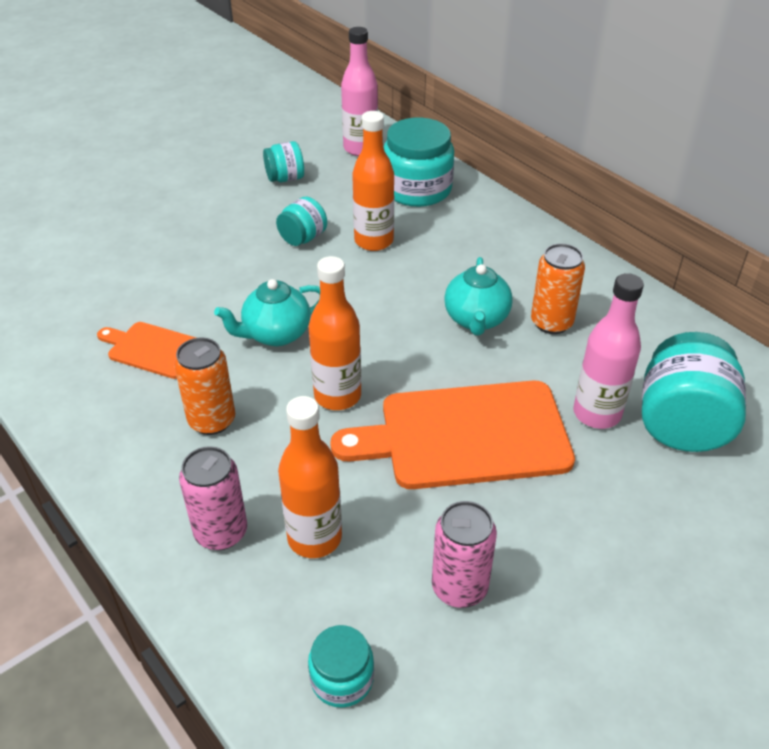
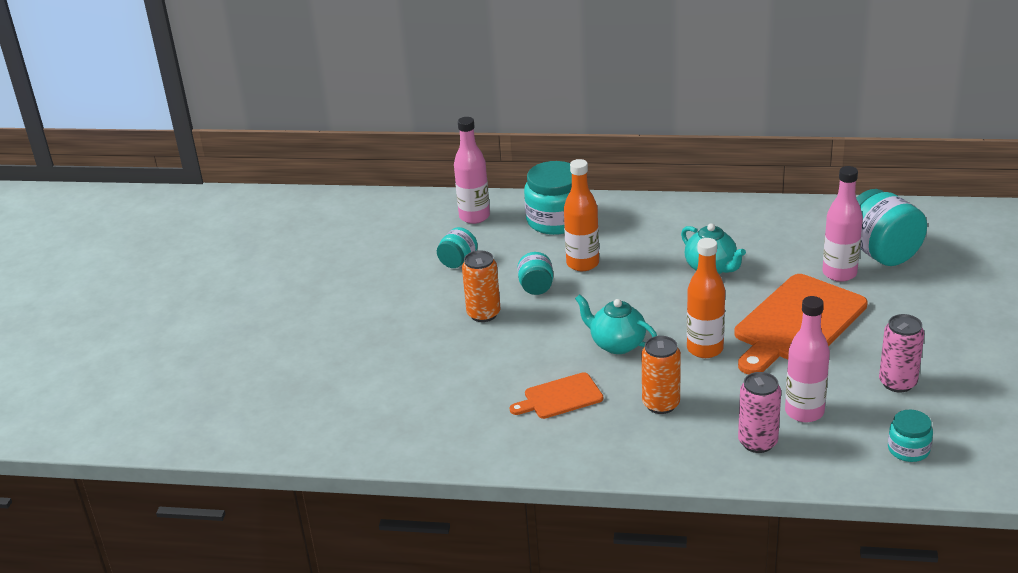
camera: 40 degrees left, 10 degrees down
turquoise teapot [214,279,320,346] -> turquoise teapot turned 105 degrees clockwise [575,294,657,354]
orange bottle [278,396,342,558] -> pink bottle [785,296,830,422]
orange can [531,243,585,334] -> orange can moved to [462,250,500,322]

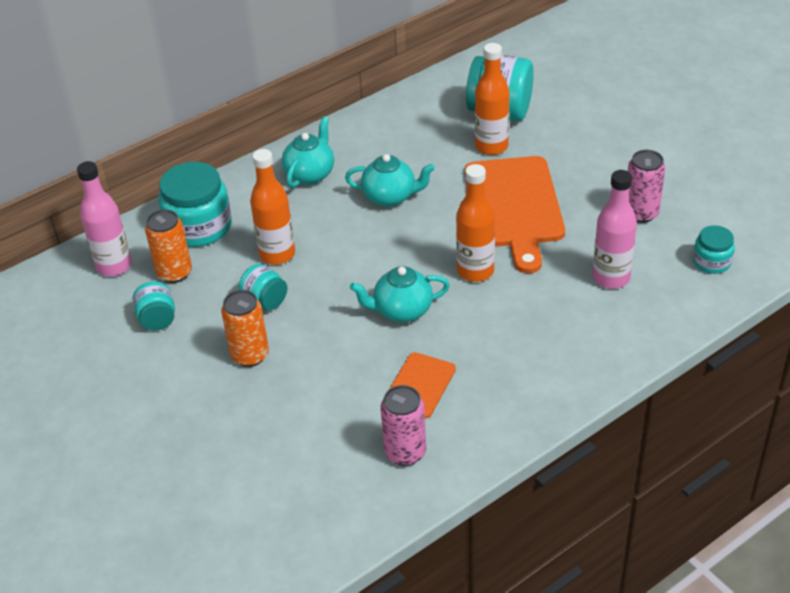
camera: 45 degrees left, 10 degrees up
orange can [642,336,681,414] -> orange can moved to [145,209,192,283]
pink can [738,372,781,453] -> pink can moved to [381,385,426,466]
pink bottle [822,166,863,282] -> orange bottle [475,43,510,155]
none -> turquoise teapot [282,116,334,188]

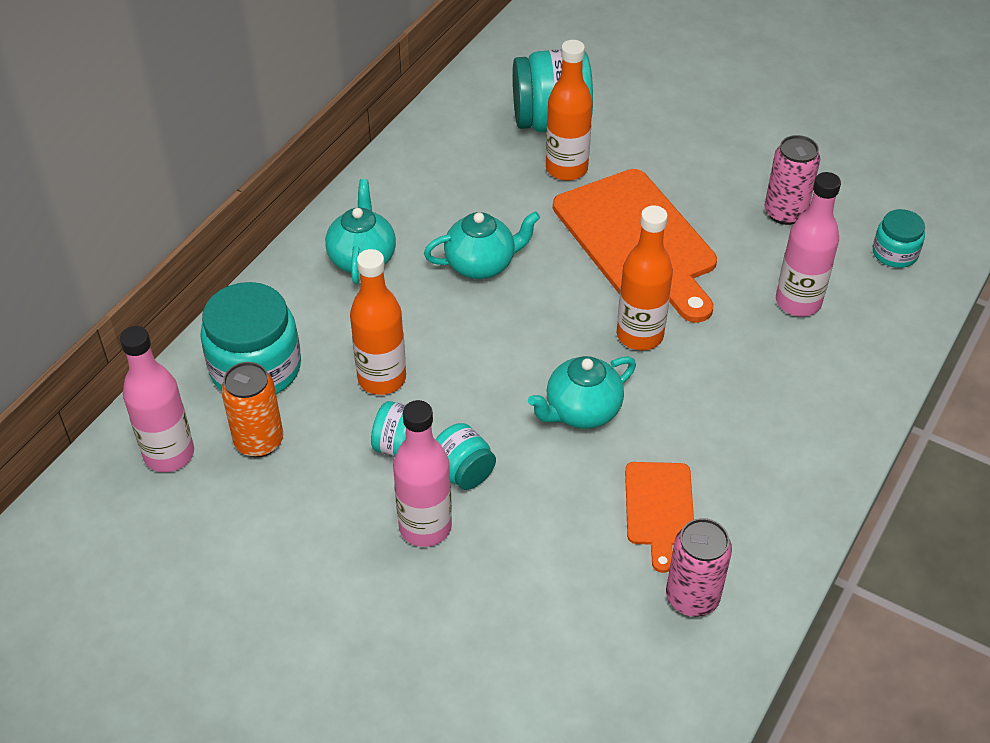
camera: 25 degrees left, 5 degrees up
turquoise jar [133,281,175,331] -> turquoise jar moved to [436,423,496,490]
orange can [221,290,269,367] -> pink bottle [393,400,452,547]

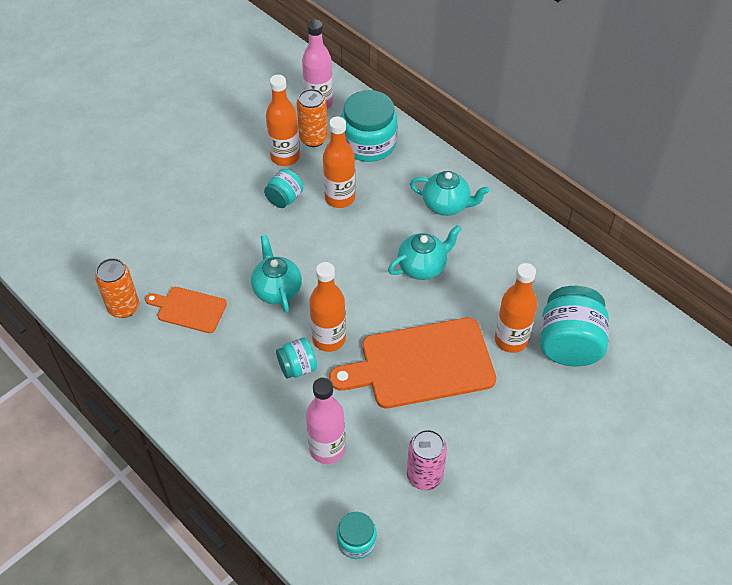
camera: 105 degrees right, 5 degrees up
pink bottle [393,400,452,547] -> none
turquoise teapot [424,211,540,279] -> turquoise teapot turned 120 degrees counterclockwise [388,225,461,280]
turquoise jar [436,423,496,490] -> turquoise jar moved to [276,337,317,379]
pink can [666,518,732,617] -> orange can [95,258,139,318]
none -> orange bottle [266,75,300,166]

